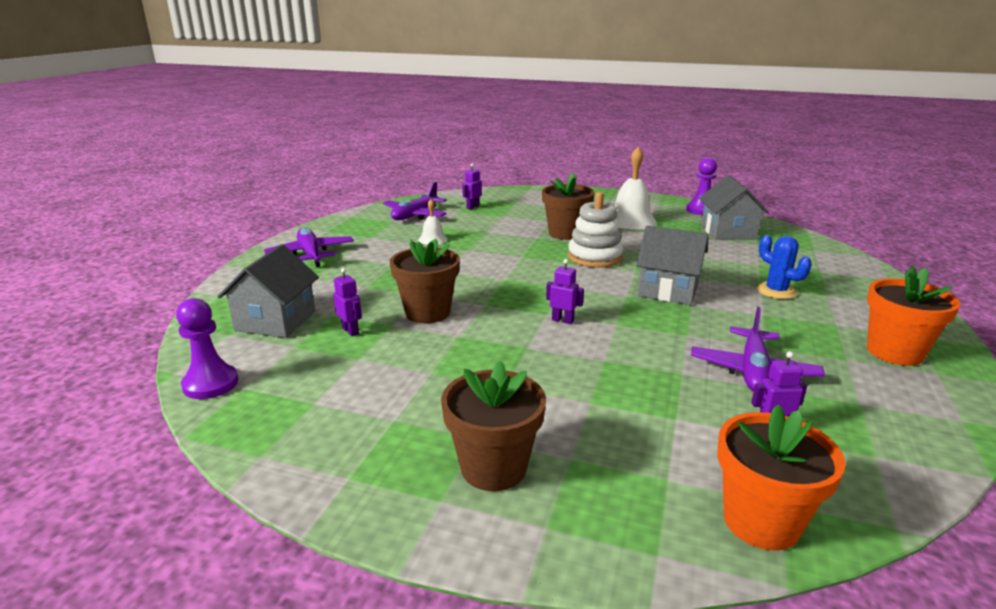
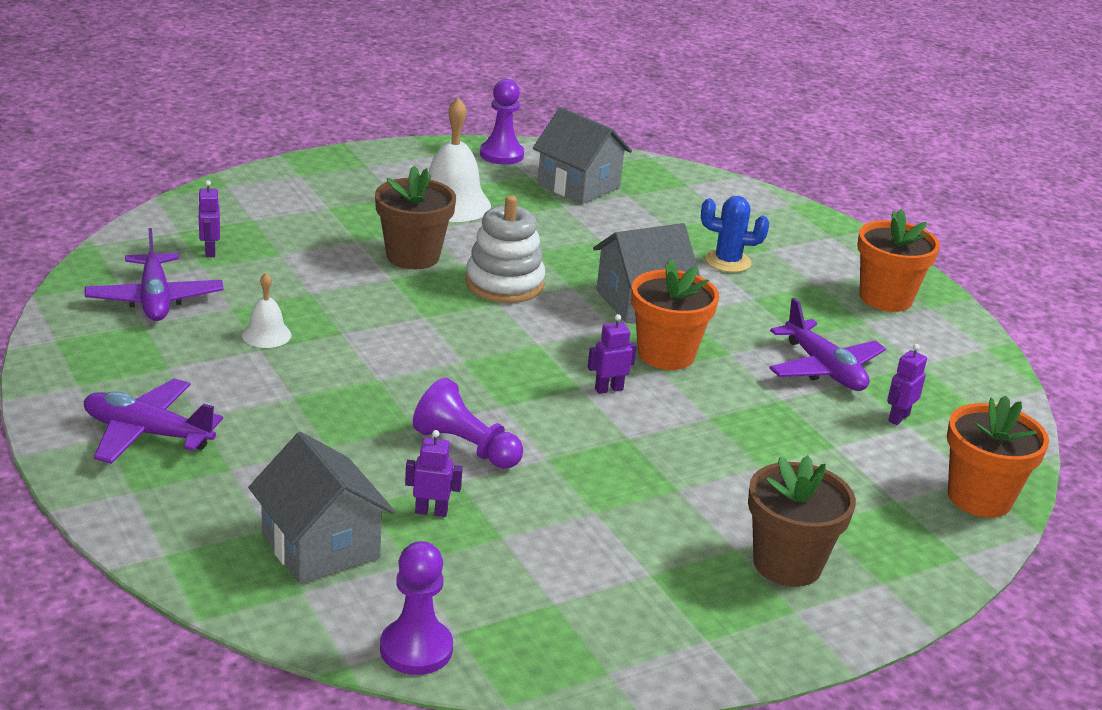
camera: 50 degrees left, 5 degrees up
brown flower pot [390,239,460,323] -> purple pawn [413,378,523,469]
none -> orange flower pot [631,259,719,370]

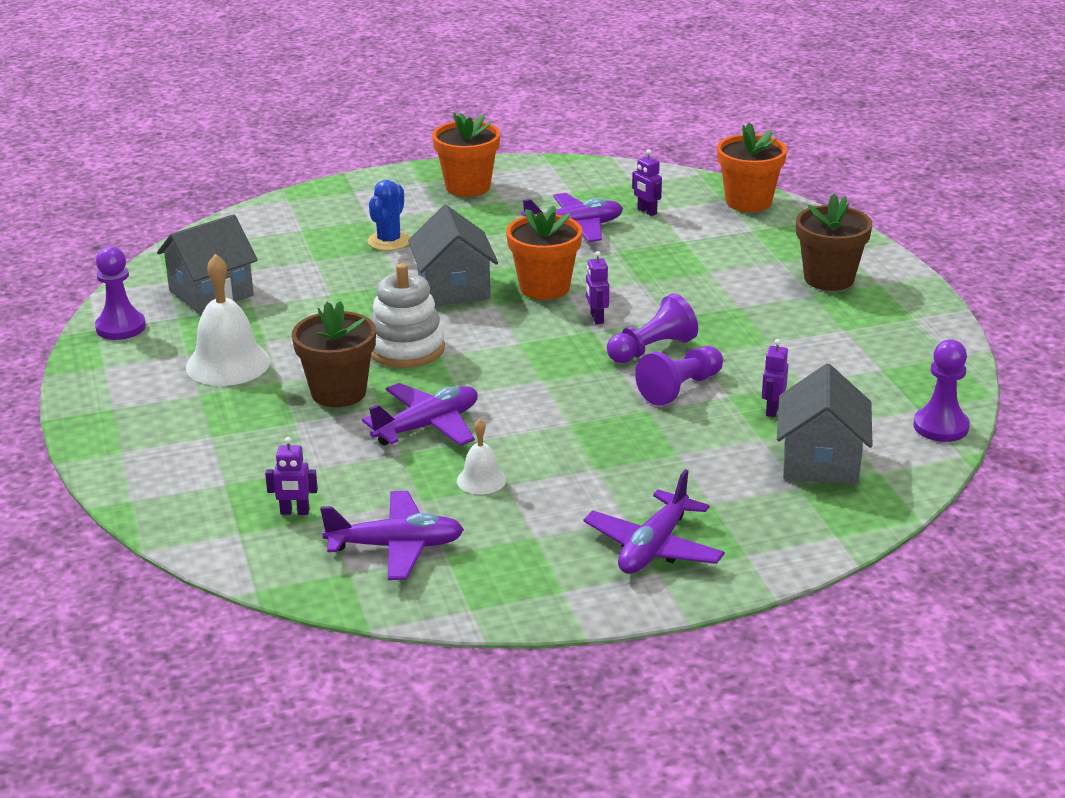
camera: 75 degrees left, 0 degrees up
grey house [248,432,395,584] -> grey house turned 60 degrees counterclockwise [777,364,873,484]
none -> purple plane [362,383,478,446]
none -> purple pawn [607,293,698,363]

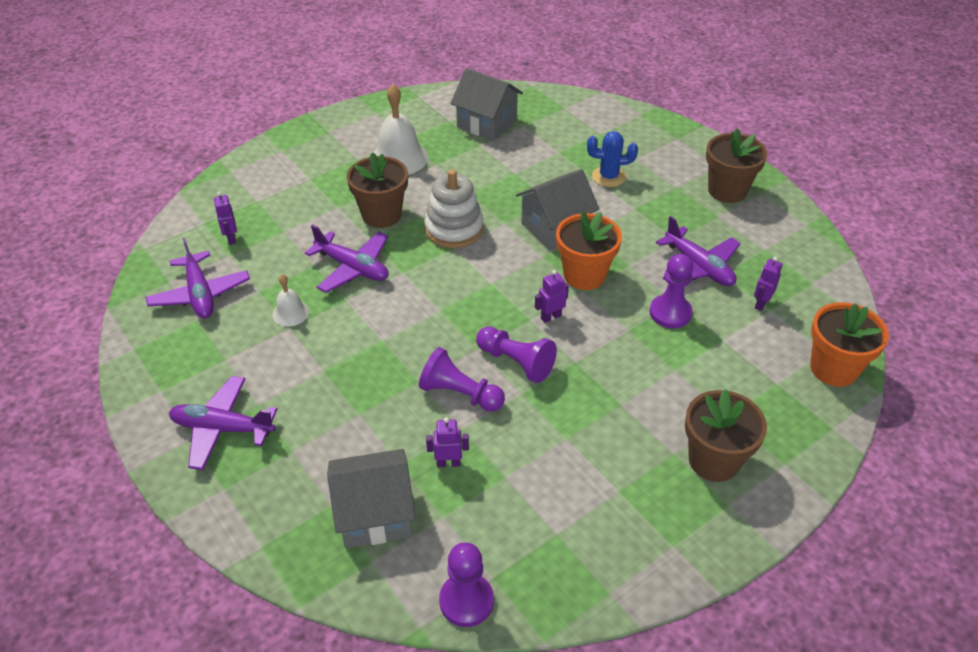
camera: 70 degrees right, 15 degrees up
purple pawn [95,246,146,340] -> purple pawn moved to [650,254,693,328]
orange flower pot [432,112,500,197] -> brown flower pot [706,128,767,203]

